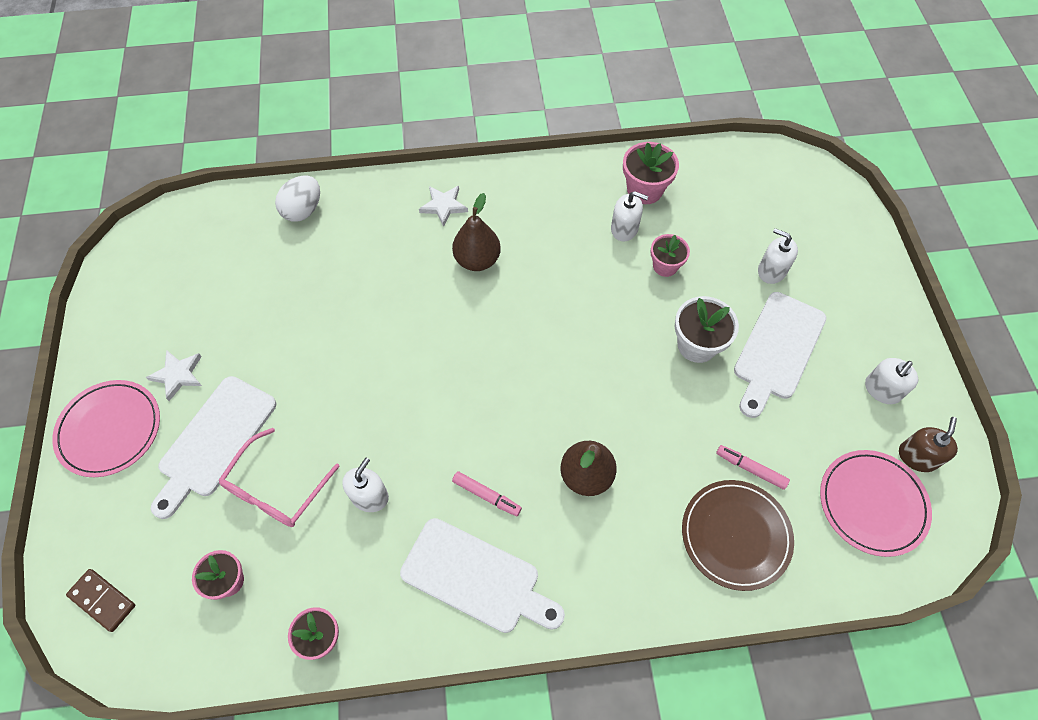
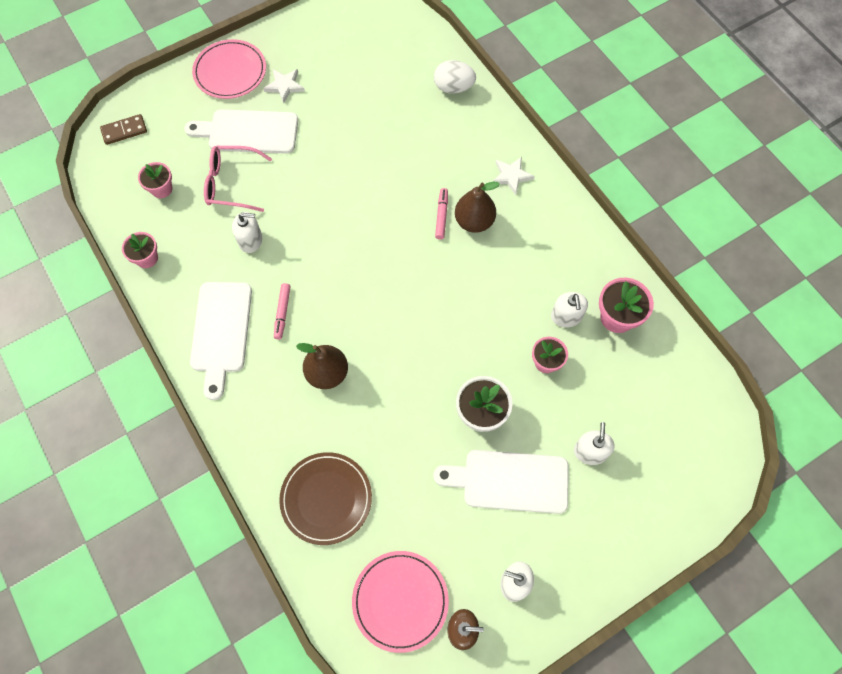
camera: 65 degrees right, 5 degrees up
brown domino [66,569,135,632] -> brown domino turned 60 degrees clockwise [100,114,147,145]
pink marker [716,445,790,490] -> pink marker moved to [435,188,448,240]

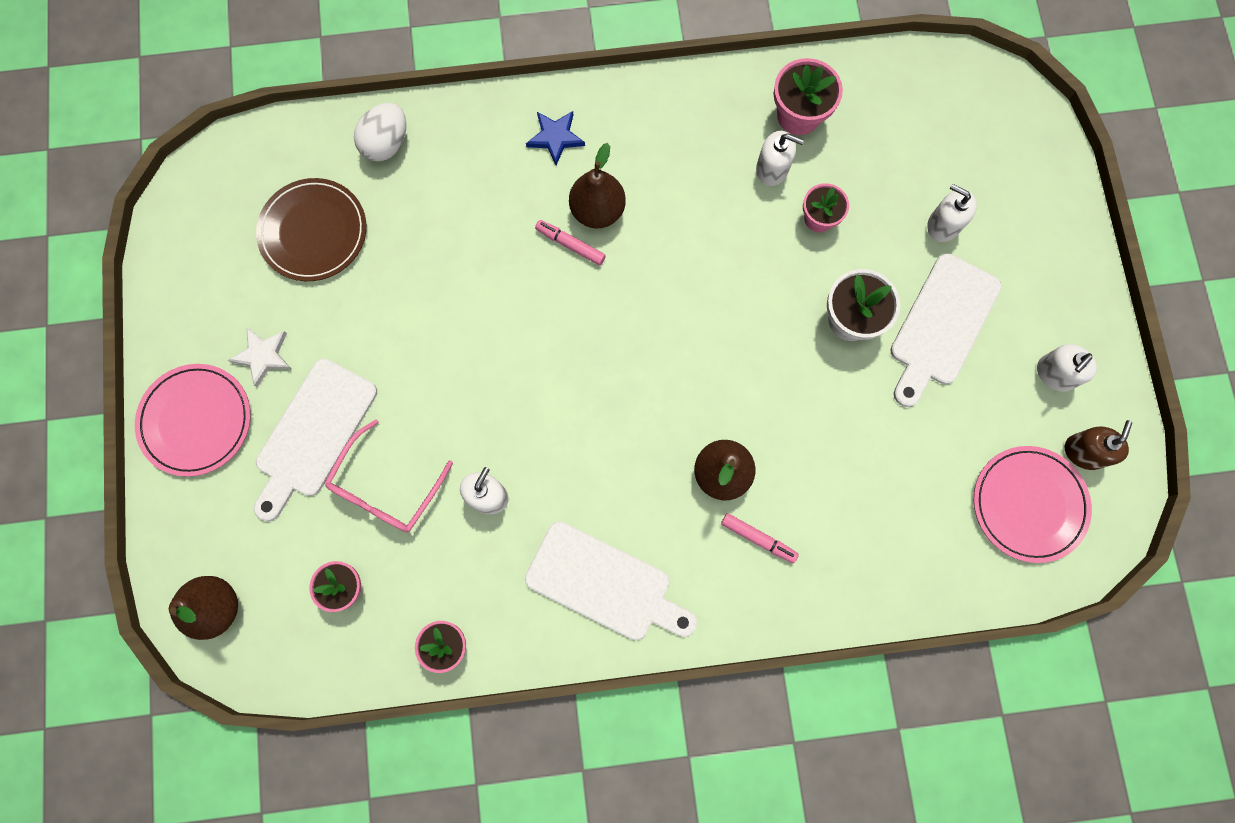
camera: 65 degrees left, 10 degrees up
brown domino [100,114,147,145] -> brown pear [169,576,238,640]
pink marker [274,283,291,339] -> pink marker moved to [721,513,799,563]
brown plate [279,452,372,545] -> brown plate moved to [256,178,366,281]
white star [493,157,535,195] -> blue star [526,111,585,165]

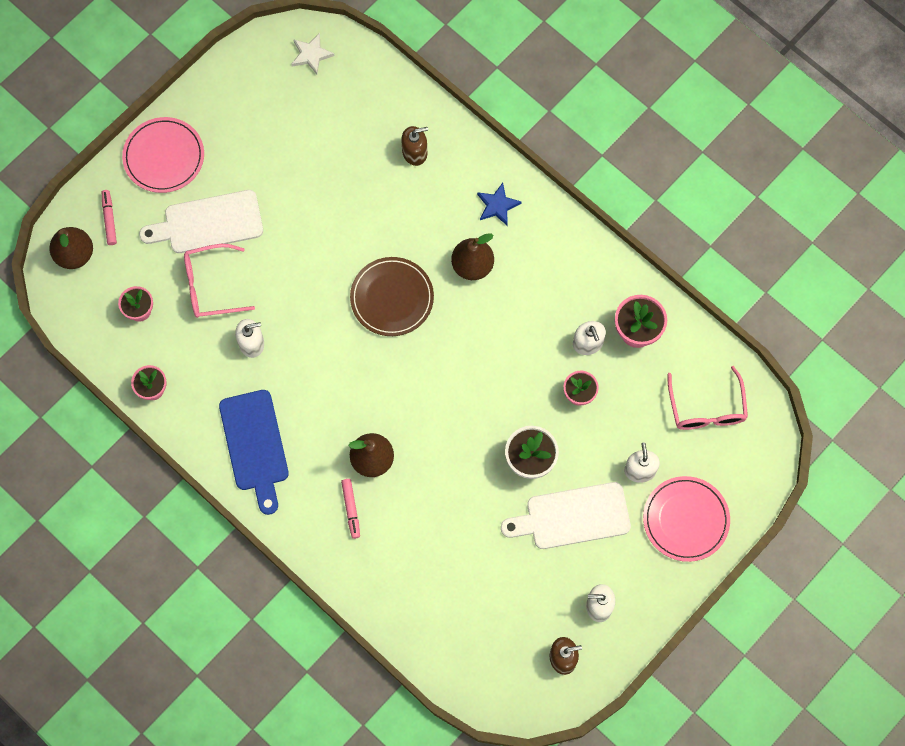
camera: 50 degrees right, 5 degrees down
white star [228,328,291,387] -> white star moved to [291,33,335,74]
brown plate [256,178,366,281] -> brown plate moved to [350,257,434,336]
white egg [354,103,406,162] -> none
white cutting board [525,521,697,640] -> blue cutting board [219,390,289,515]
pink marker [535,220,606,265] -> pink marker moved to [102,190,117,245]
pink plate [974,446,1092,563] -> pink plate moved to [643,476,730,562]
none -> brown soap dispenser [401,126,428,166]
none -> pink glasses [667,366,748,430]

